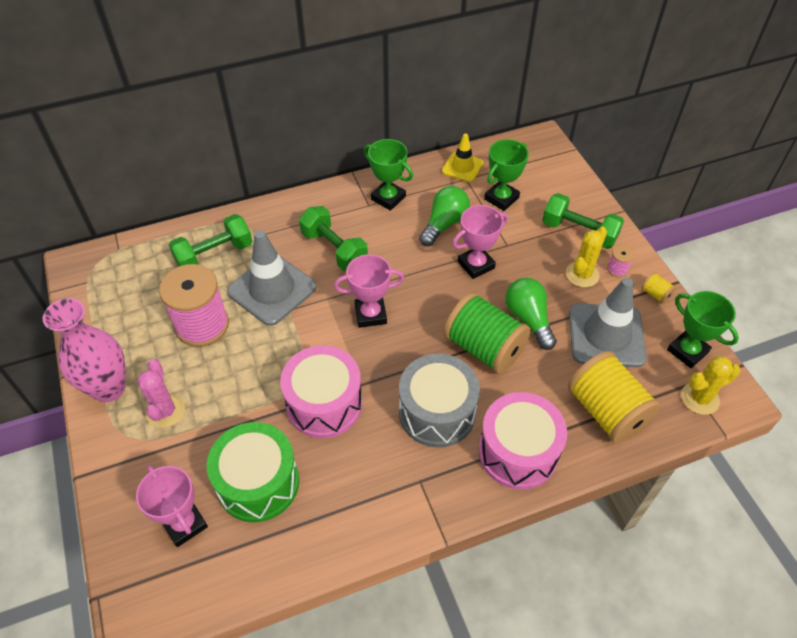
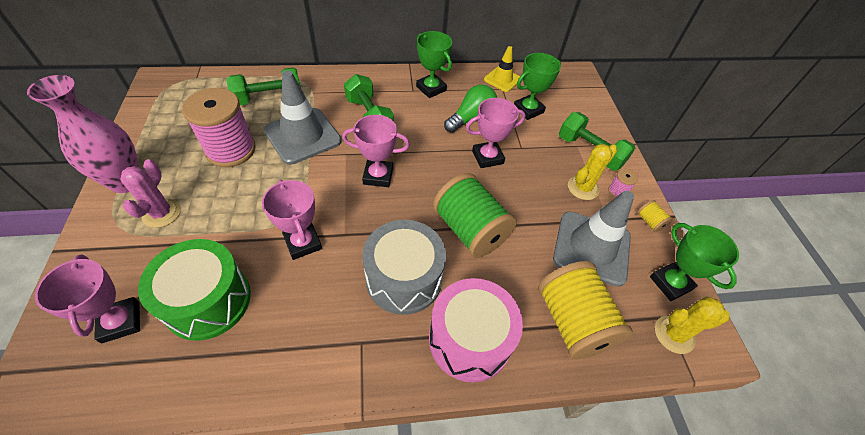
camera: 10 degrees right, 0 degrees up
pink drum [280,345,362,438] -> pink trophy [262,179,322,260]
green light bulb [505,278,557,350] -> none

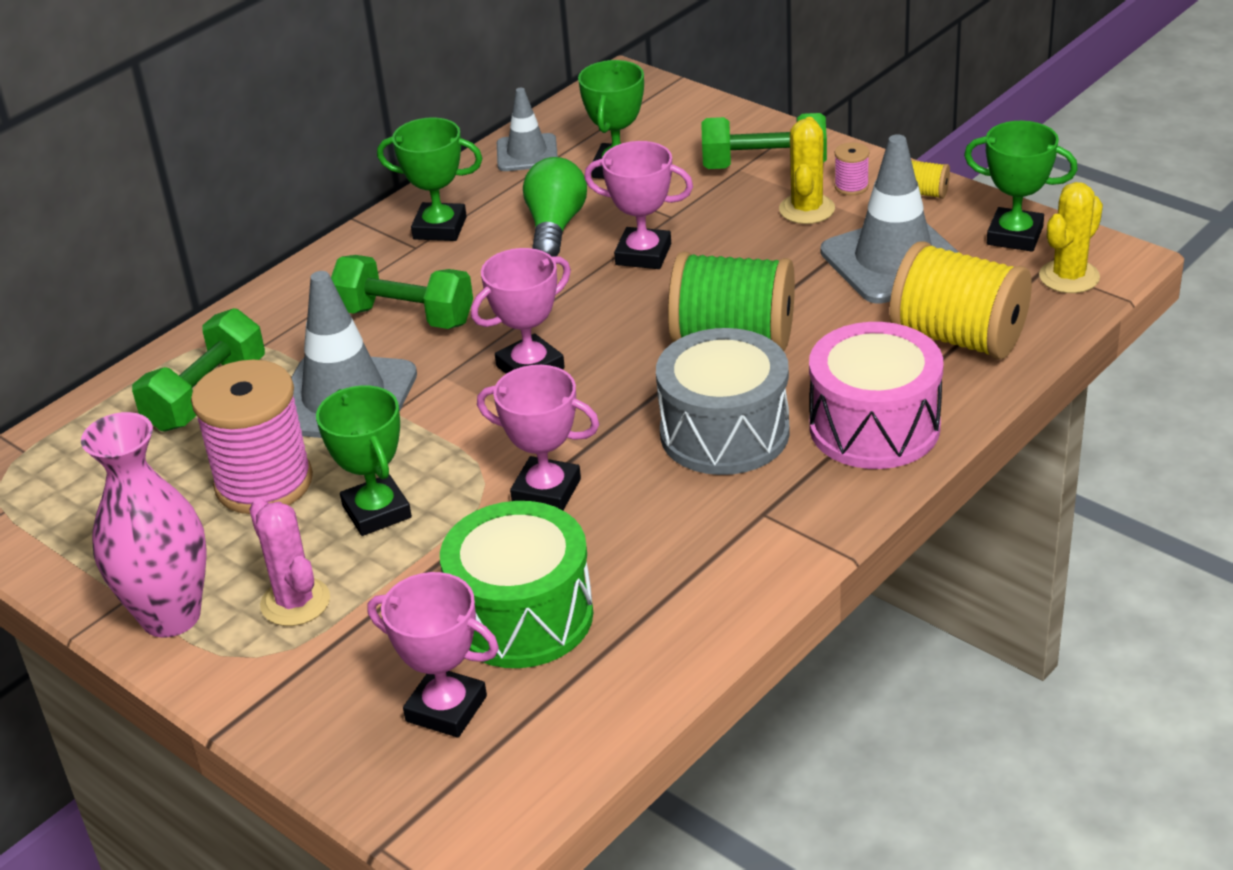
camera: 35 degrees left, 15 degrees down
pink trophy [466,98,526,168] -> pink trophy turned 75 degrees clockwise [584,141,693,269]
yellow traffic cone [484,46,520,92] -> grey traffic cone [497,88,558,171]
none -> green trophy [316,385,412,536]

